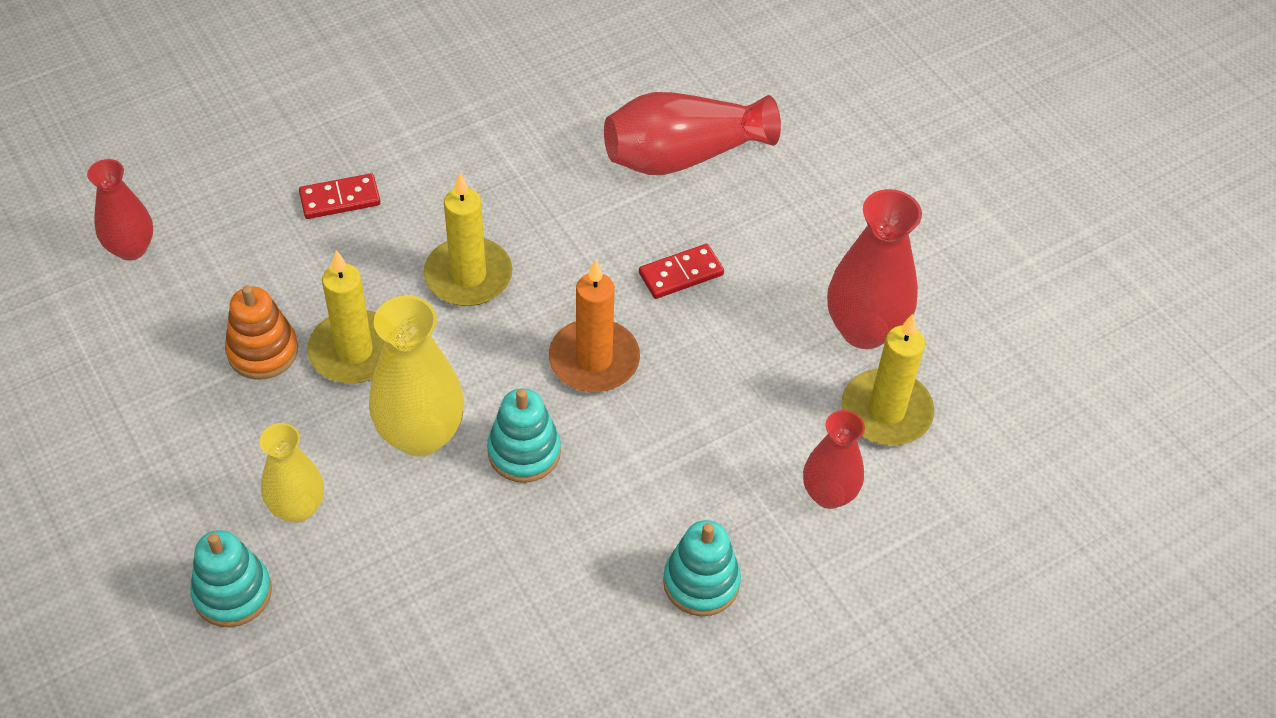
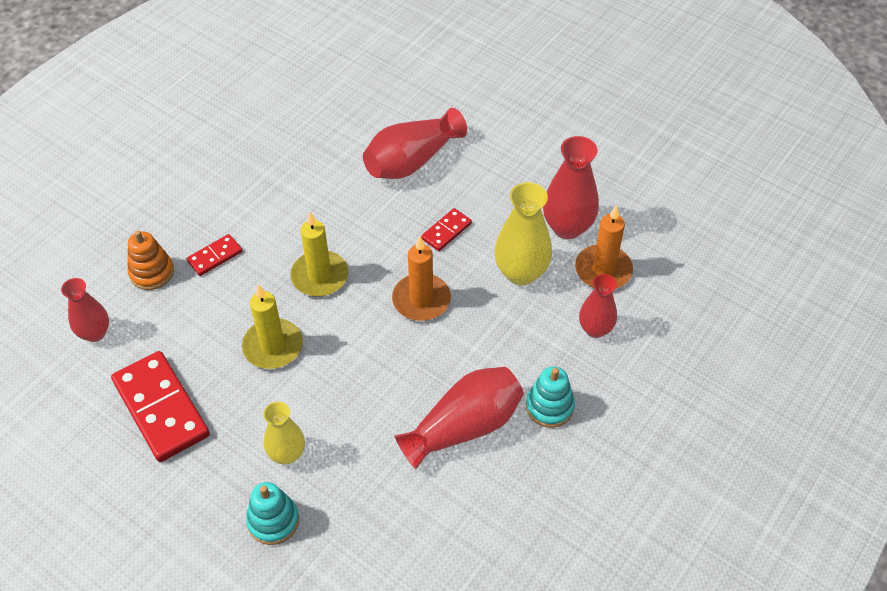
camera: 20 degrees left, 0 degrees up
orange stacking toy [225,285,298,380] -> orange stacking toy moved to [127,230,174,290]
yellow vase [369,295,464,457] -> yellow vase moved to [495,182,552,285]
turquoise stacking toy [487,388,561,483] -> none
yellow candle [842,314,934,445] -> orange candle [575,205,633,289]
none -> red domino [111,351,210,462]
none -> red vase [394,367,524,469]

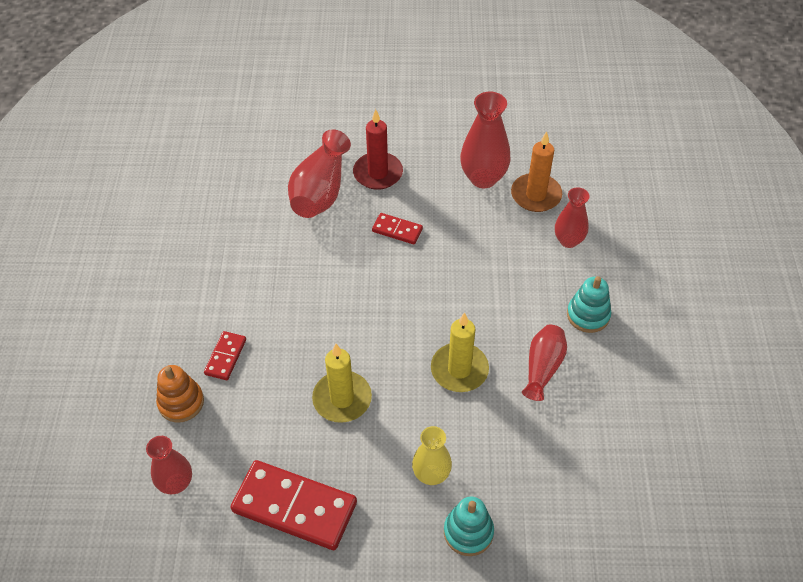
camera: 35 degrees left, 0 degrees up
yellow candle [290,212,348,297] -> yellow candle moved to [431,312,489,392]
orange candle [392,236,451,321] -> none
red vase [394,367,524,469] -> red vase [522,325,567,401], size x0.64
red domino [421,208,472,251] -> red domino turned 75 degrees counterclockwise [372,213,423,244]
yellow vase [495,182,552,285] -> none
none -> red candle [353,109,403,190]

